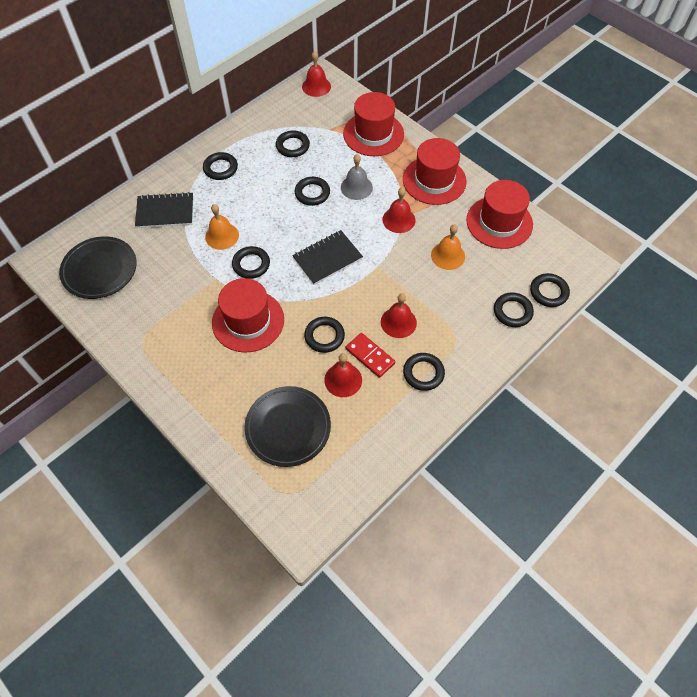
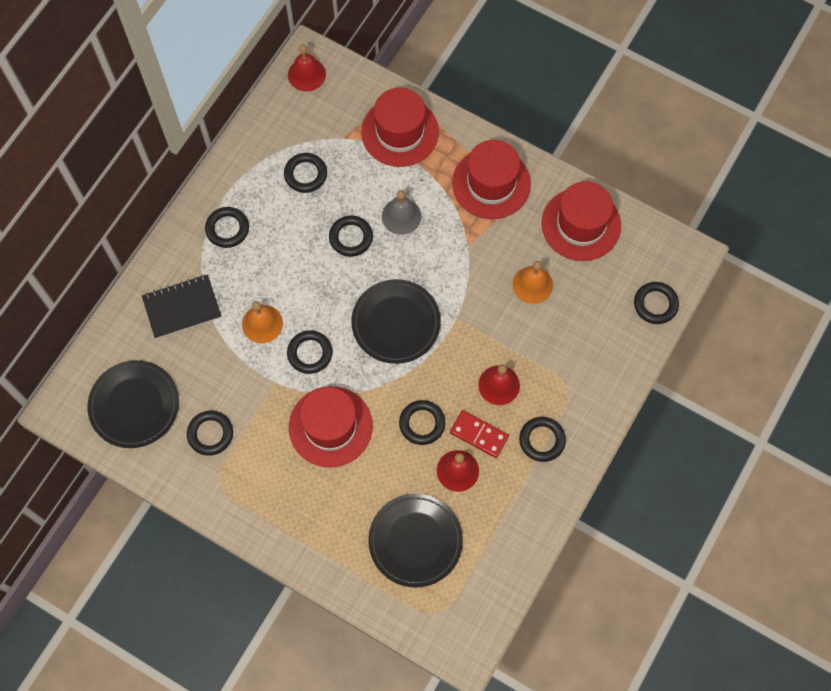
camera: 15 degrees left, 10 degrees up
black notebook [292,230,363,285] -> black plate [351,279,441,364]
red bell [382,187,415,233] -> none
black ring [494,292,534,327] -> black ring moved to [187,411,233,456]

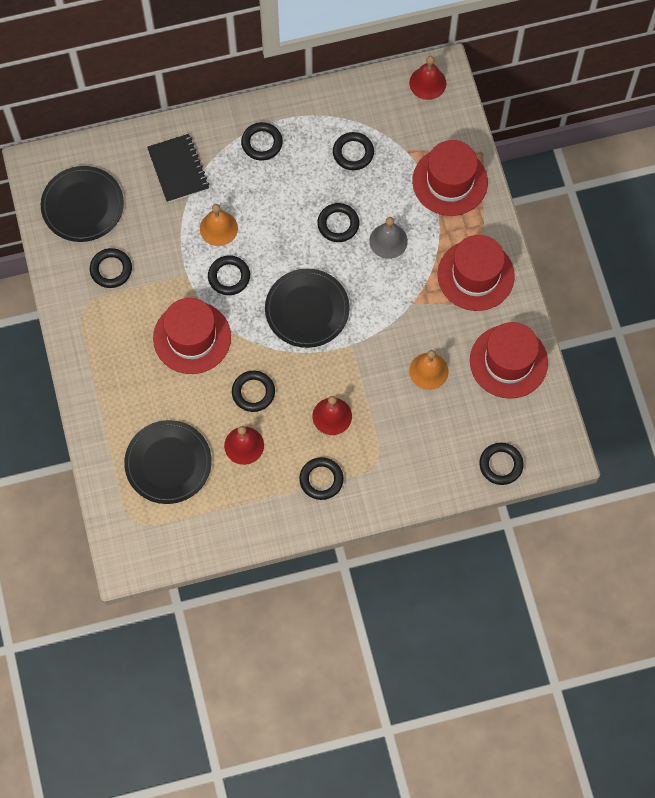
camera: 45 degrees right, 0 degrees up
black notebook [142,274,221,339] -> black notebook turned 45 degrees clockwise [147,134,209,203]
red domino [450,410,509,458] -> none

